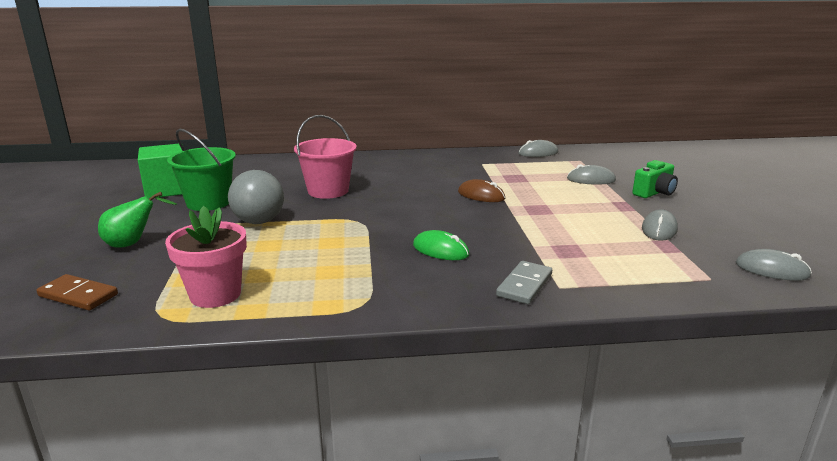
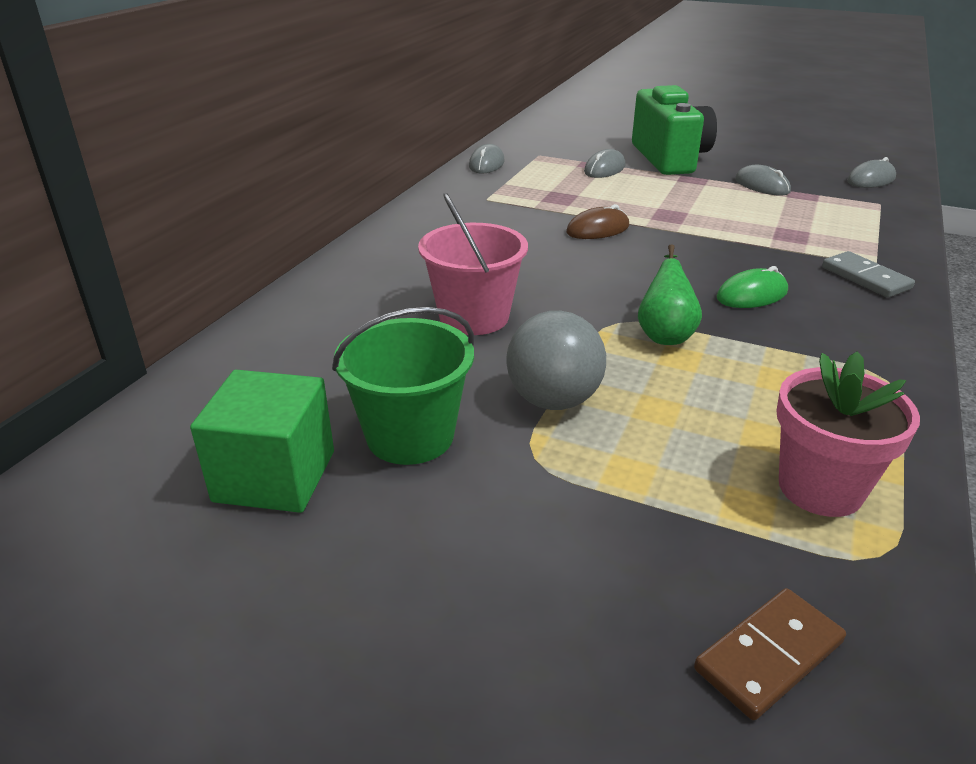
camera: 60 degrees left, 10 degrees up
green pear [98,192,177,248] -> green pear moved to [638,244,702,345]
green camera [632,160,678,198] -> green camera [632,85,717,175], size x1.90

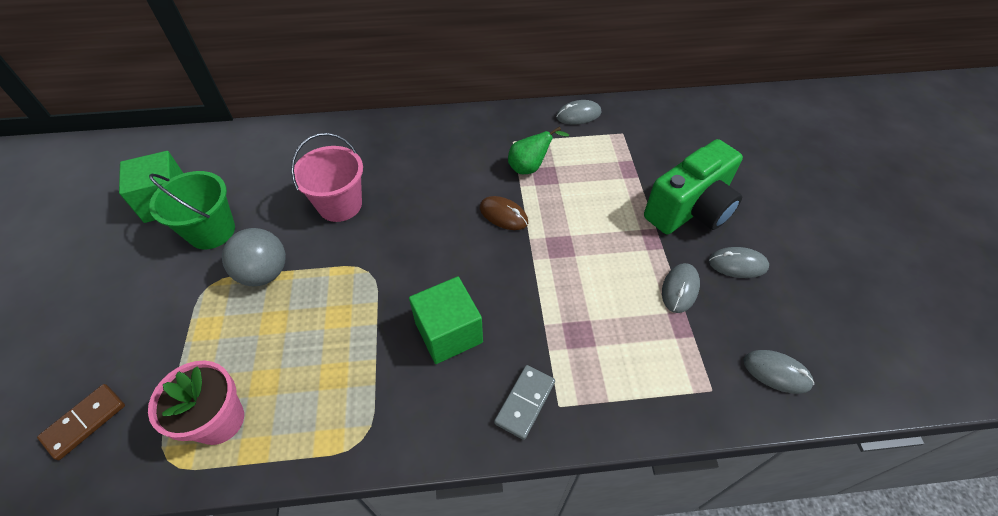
camera: 60 degrees right, 20 degrees up
grey mouse [584,149,626,178] -> grey mouse moved to [709,247,769,278]
green pear [638,244,702,345] -> green pear moved to [508,127,569,174]
brown domino [694,588,846,720] -> brown domino turned 75 degrees counterclockwise [37,384,125,460]
green mouse [716,266,788,308] -> green cube [409,276,483,364]

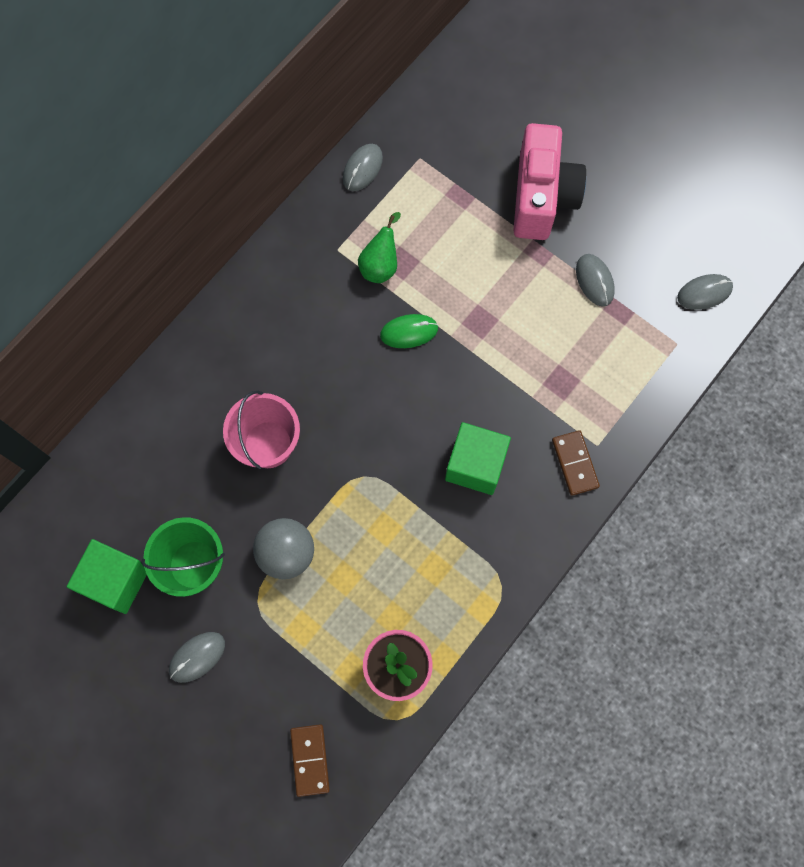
camera: 45 degrees left, 20 degrees up
brown mouse [480,196,528,230] -> green mouse [380,314,438,348]
grey domino [494,365,555,440] -> brown domino [552,430,600,496]
green camera [644,139,743,234] -> pink camera [513,123,586,240]
grey mouse [709,247,769,278] -> grey mouse moved to [169,632,225,683]

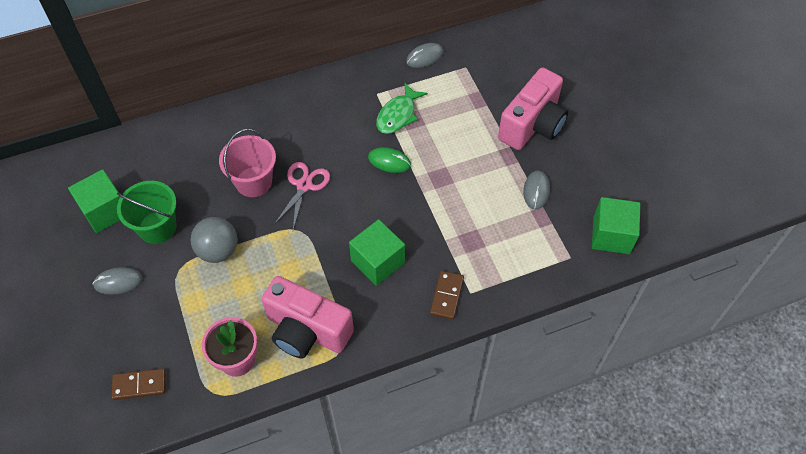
camera: 30 degrees right, 15 degrees down
brown domino [290,724,330,797] -> brown domino turned 60 degrees clockwise [112,368,166,400]
green pear [358,212,401,283] -> green fish [376,82,428,134]
grey mouse [677,274,733,310] -> green cube [592,197,640,254]
none -> pink camera [261,276,354,359]
none -> pink scissors [274,162,330,230]

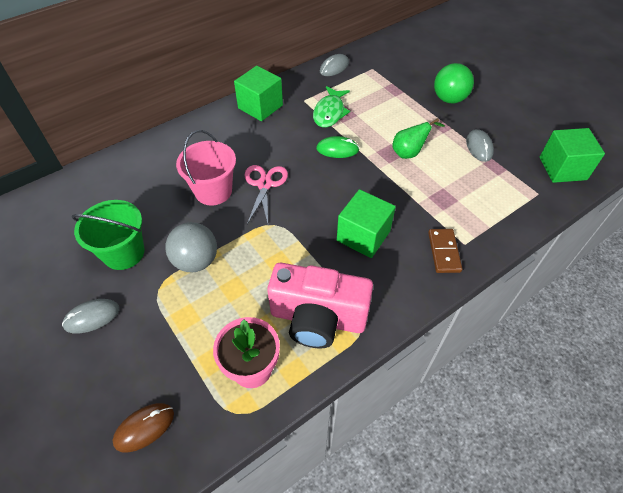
camera: 15 degrees left, 5 degrees down
green cube [68,169,120,233] -> green cube moved to [234,66,283,121]
brown domino [112,368,166,400] -> brown mouse [113,403,174,453]
pink camera [498,67,568,150] -> green ball [434,63,474,103]
none -> green pear [392,118,445,159]

